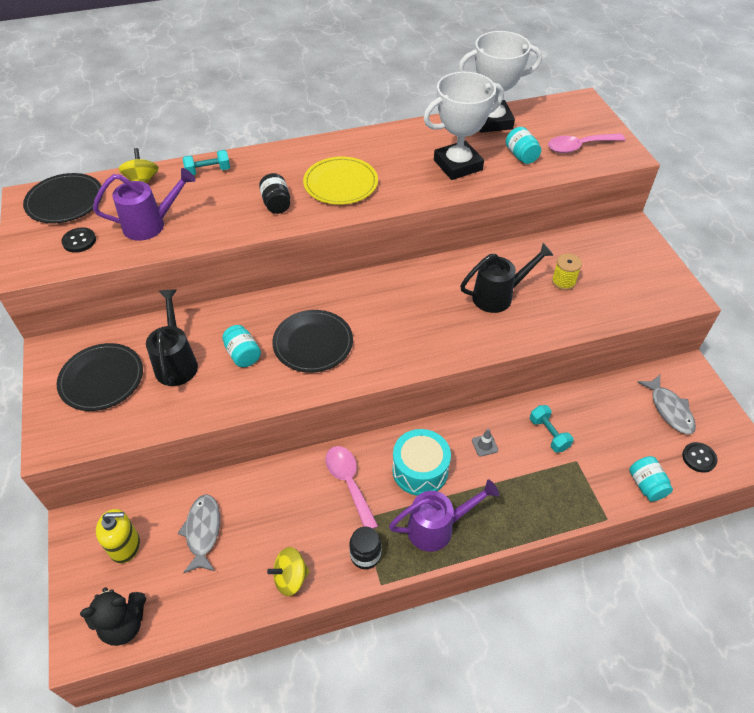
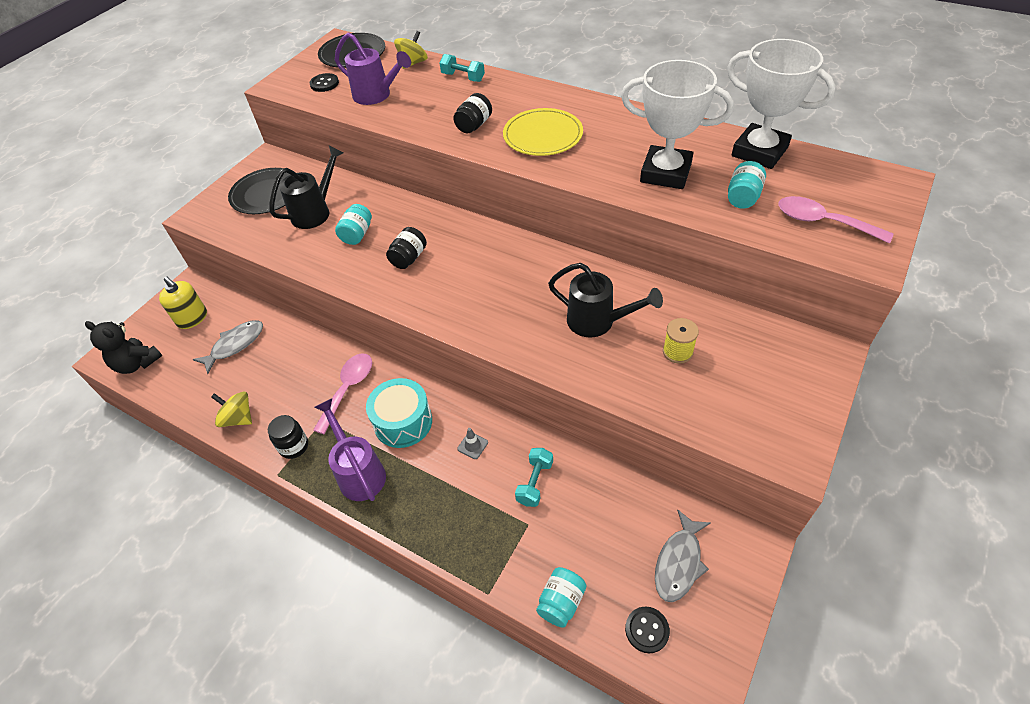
camera: 50 degrees right, 0 degrees up
black plate [272,310,353,373] -> black jar [386,227,427,269]
purple watering can [389,479,499,552] -> purple watering can turned 150 degrees counterclockwise [315,398,386,501]

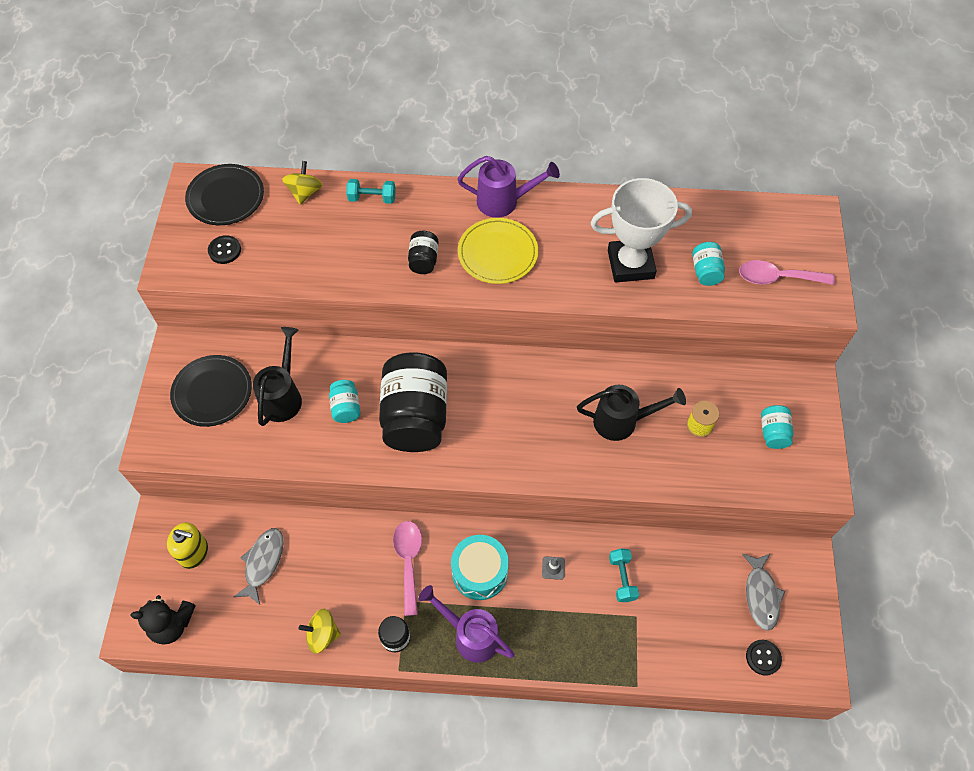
camera: 30 degrees left, 10 degrees up
purple watering can [335,32,411,105] -> purple watering can moved to [457,156,560,218]
black jar [386,227,427,269] -> black jar [379,352,447,452], size x2.26
turquoise jar [536,567,586,628] -> turquoise jar moved to [761,405,793,449]
white trophy [727,39,836,169] -> none

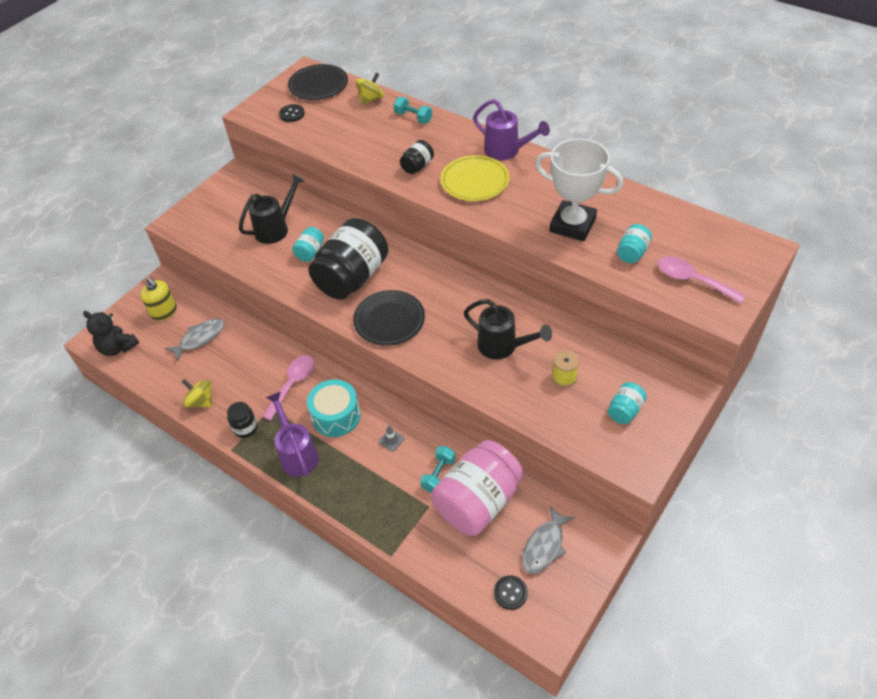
camera: 35 degrees right, 10 degrees down
black plate [170,355,252,427] -> black plate moved to [353,290,425,346]
none -> pink jar [431,440,523,536]

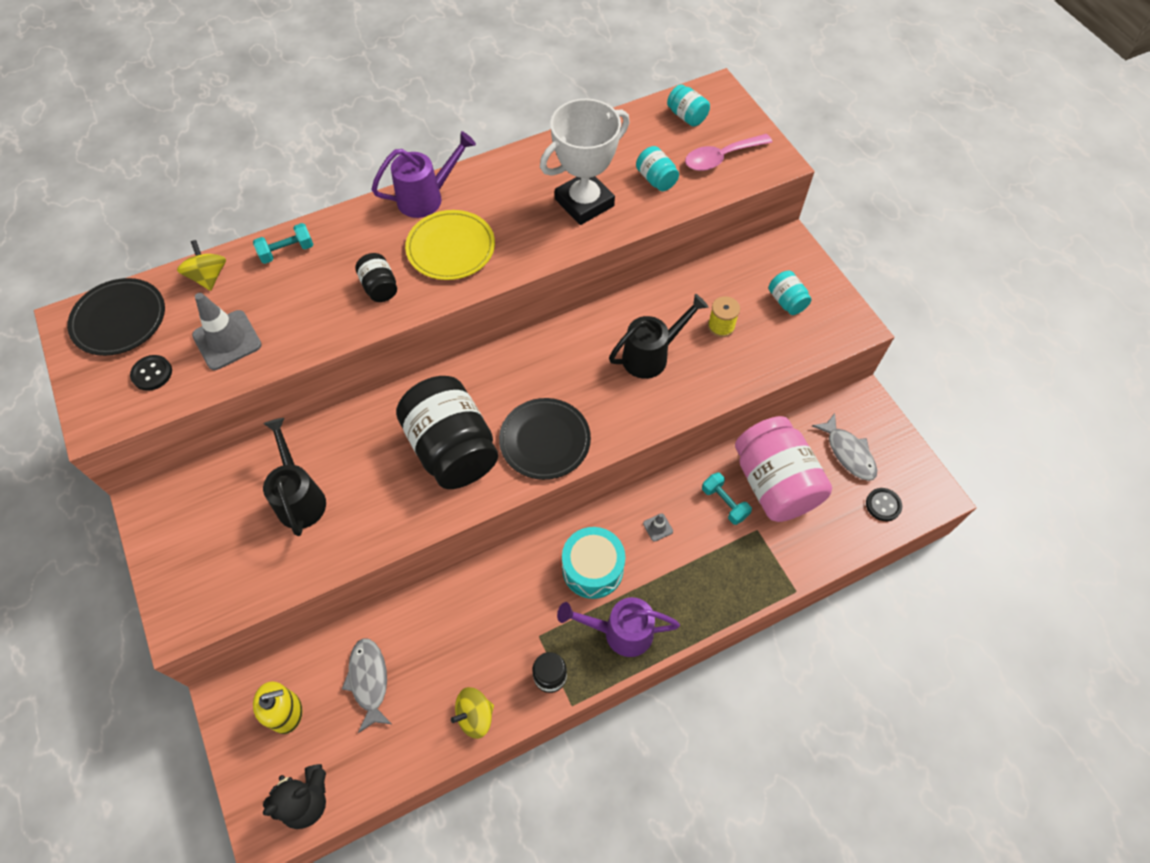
camera: 65 degrees left, 10 degrees up
pink spoon [262,355,315,421] -> none
turquoise jar [292,227,324,262] -> turquoise jar moved to [667,84,710,127]
none -> grey traffic cone [192,293,262,370]

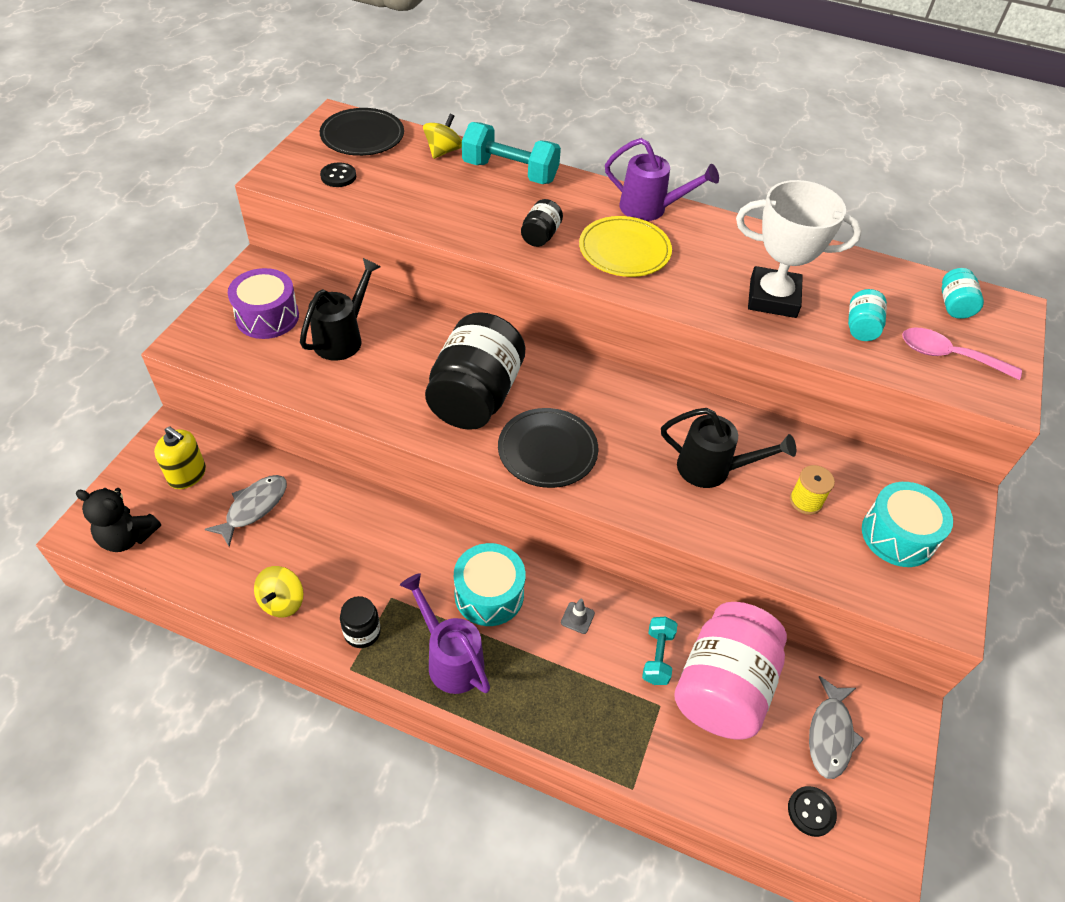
camera: 45 degrees right, 10 degrees down
grey traffic cone [192,293,262,370] -> none
turquoise dumbbell [253,223,314,264] -> turquoise dumbbell [462,122,561,184], size x1.79
yellow spinning top [451,687,494,739] -> yellow spinning top turned 90 degrees counterclockwise [254,566,304,617]
turquoise jar [768,271,812,315] -> turquoise drum [862,482,953,567]
none -> purple drum [228,268,299,339]

